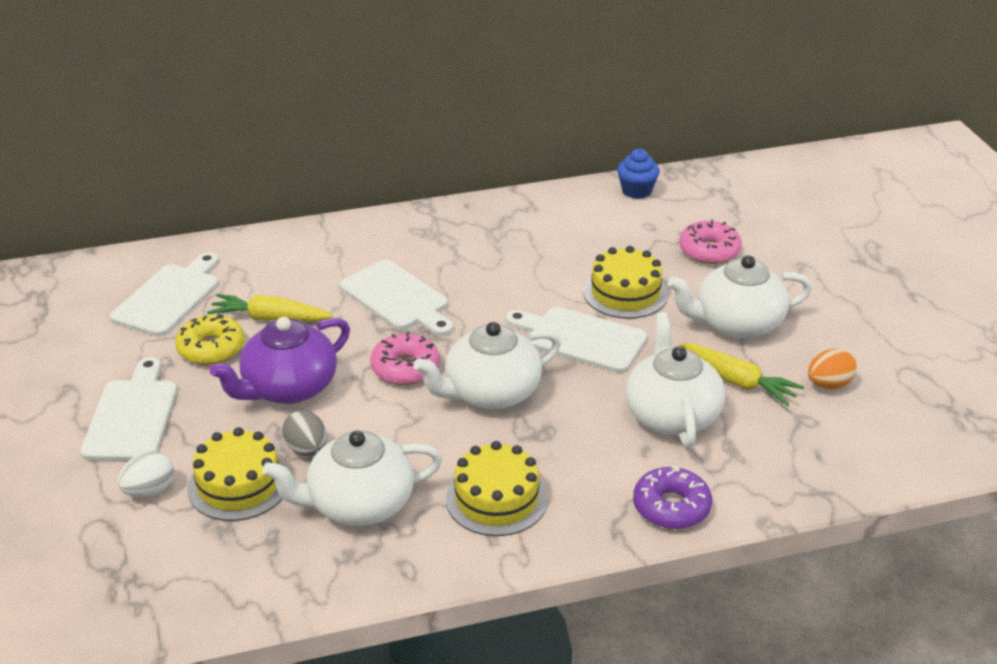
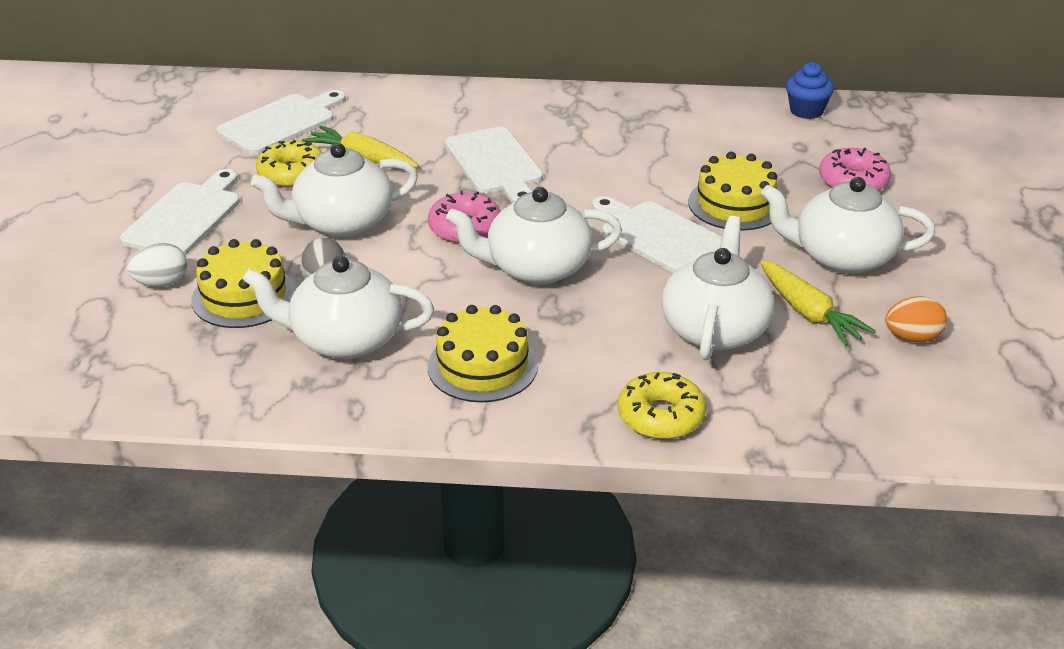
camera: 20 degrees right, 0 degrees up
purple teapot [210,317,350,404] -> white teapot [251,143,418,237]
purple donut [633,466,712,529] -> yellow donut [618,372,706,439]

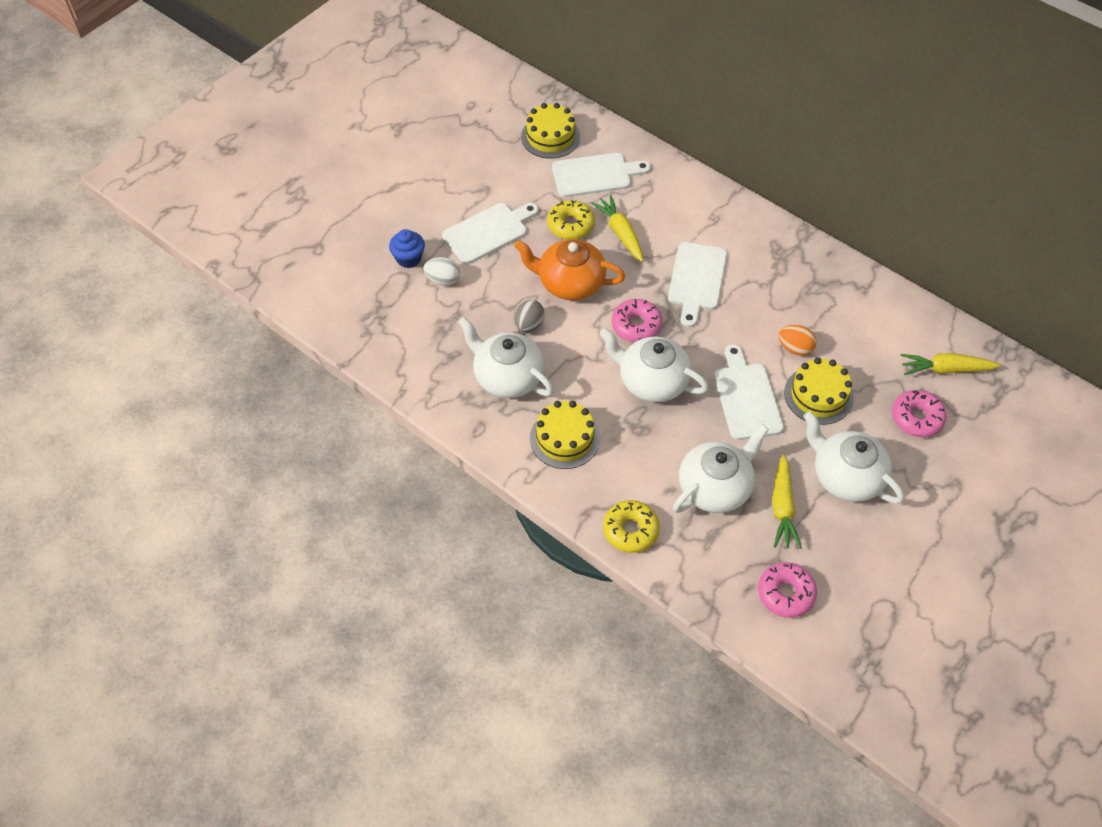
camera: 35 degrees right, 20 degrees up
yellow cake [191,239,296,328] -> yellow cake moved to [521,103,580,159]
white teapot [251,143,418,237] -> orange teapot [514,239,625,300]
blue cupcake [786,62,834,119] -> blue cupcake moved to [389,229,425,268]
orange egg [885,296,947,342] -> orange egg moved to [779,325,816,356]
none -> pink donut [758,562,817,618]
none -> yellow carrot [900,353,1001,375]

